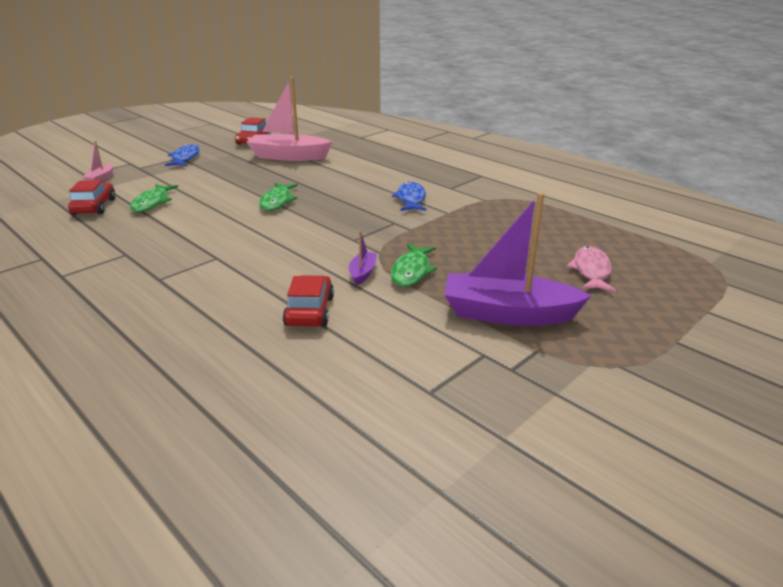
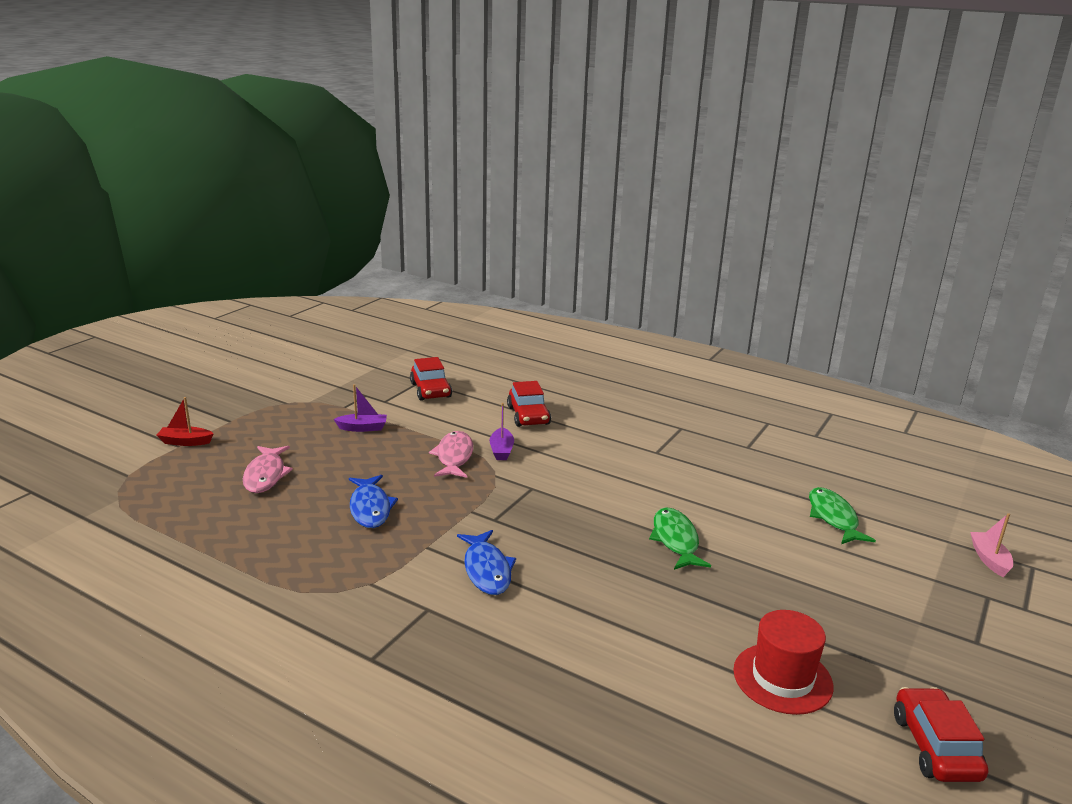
camera: 165 degrees right, 5 degrees down
red car [68,180,116,215] -> red car moved to [410,357,452,401]
blue fish [165,144,200,166] -> blue fish moved to [349,475,398,528]
pink boat [247,77,332,161] -> red hat [733,610,834,715]
green fish [391,244,437,287] -> pink fish [429,431,473,478]
purple boat [444,193,591,326] -> purple boat [334,384,387,432], size x0.44
none -> red boat [156,397,214,446]

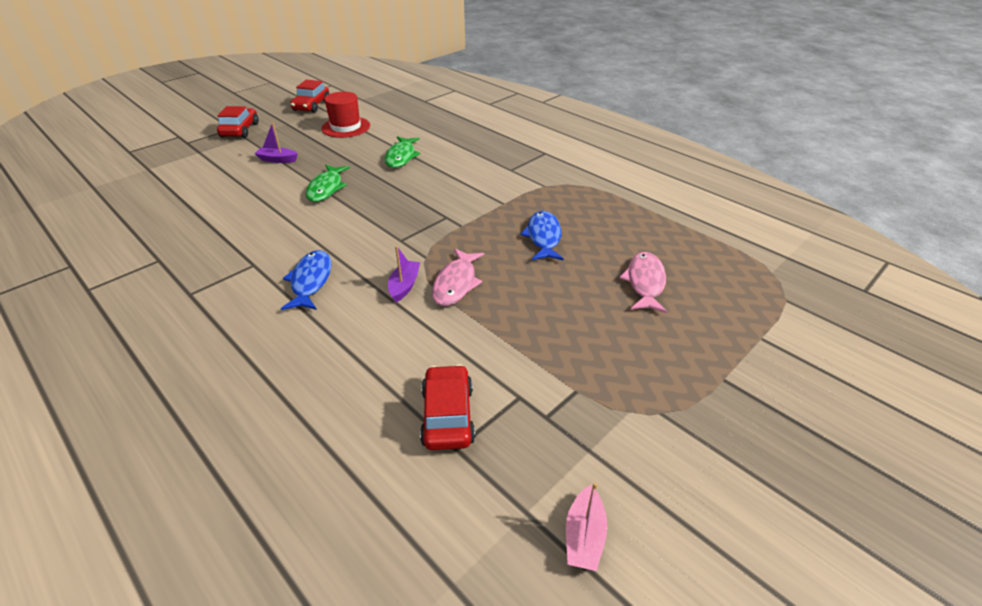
camera: 165 degrees left, 15 degrees up
red boat [156,397,214,446] -> none
purple boat [334,384,387,432] -> purple boat moved to [255,123,298,163]
blue fish [457,530,516,595] -> blue fish moved to [281,250,331,310]
red car [507,381,551,427] -> red car moved to [217,106,259,138]
green fish [809,487,876,544] -> green fish moved to [385,136,420,168]
pink boat [970,513,1013,577] -> pink boat moved to [566,482,608,571]

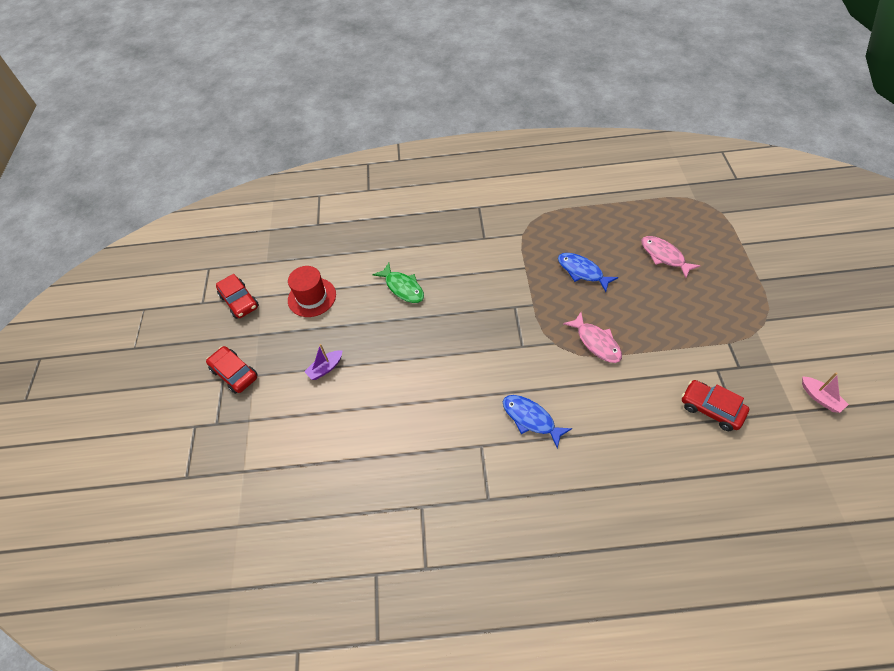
camera: 45 degrees left, 15 degrees up
green fish [306,165,350,202] -> none
purple boat [388,246,420,302] -> none

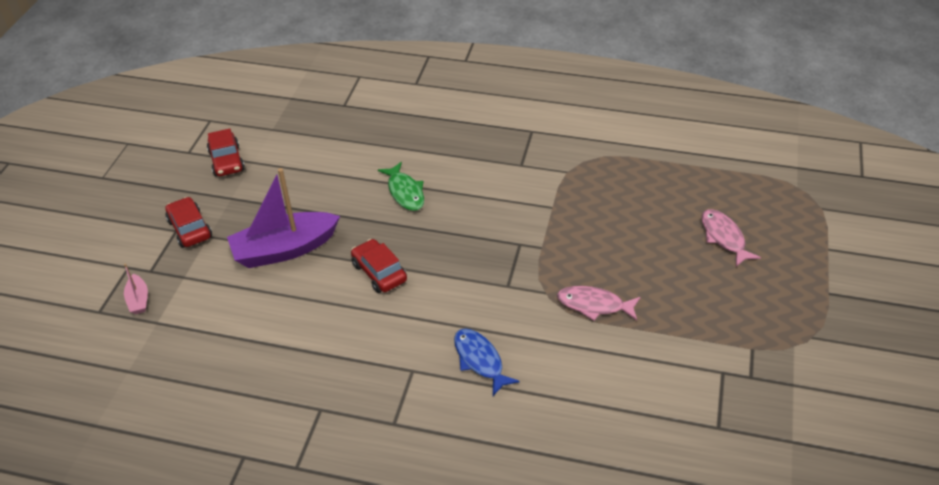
camera: 15 degrees right, 10 degrees down
red hat [288,266,336,317] -> none
purple boat [304,344,342,380] -> purple boat [227,168,340,268], size x2.29
blue fish [558,253,618,292] -> none
pink fish [563,312,622,363] -> pink fish turned 120 degrees clockwise [557,286,640,321]
red car [682,380,749,431] -> red car moved to [351,239,407,293]
pink boat [802,372,849,413] -> pink boat moved to [124,264,148,314]

